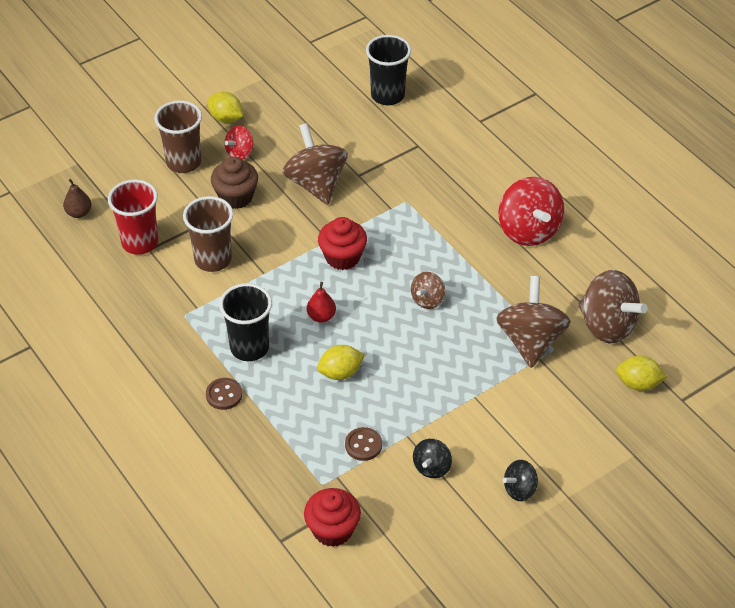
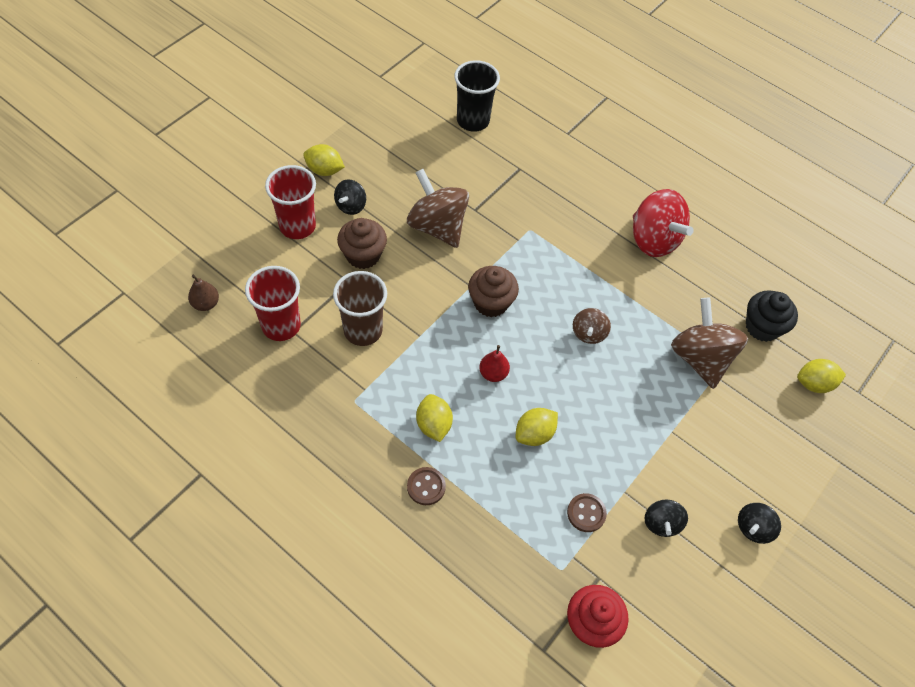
camera: 20 degrees left, 10 degrees up
brown cup [154,100,202,173] -> red cup [265,165,316,239]
black cup [219,283,272,361] -> yellow lemon [416,394,453,442]
red spinning top [224,126,253,160] -> black spinning top [334,179,366,215]
red cupcake [318,217,367,270] -> brown cupcake [468,266,519,317]
brown spinning top [578,270,648,344] -> black cupcake [746,290,798,342]

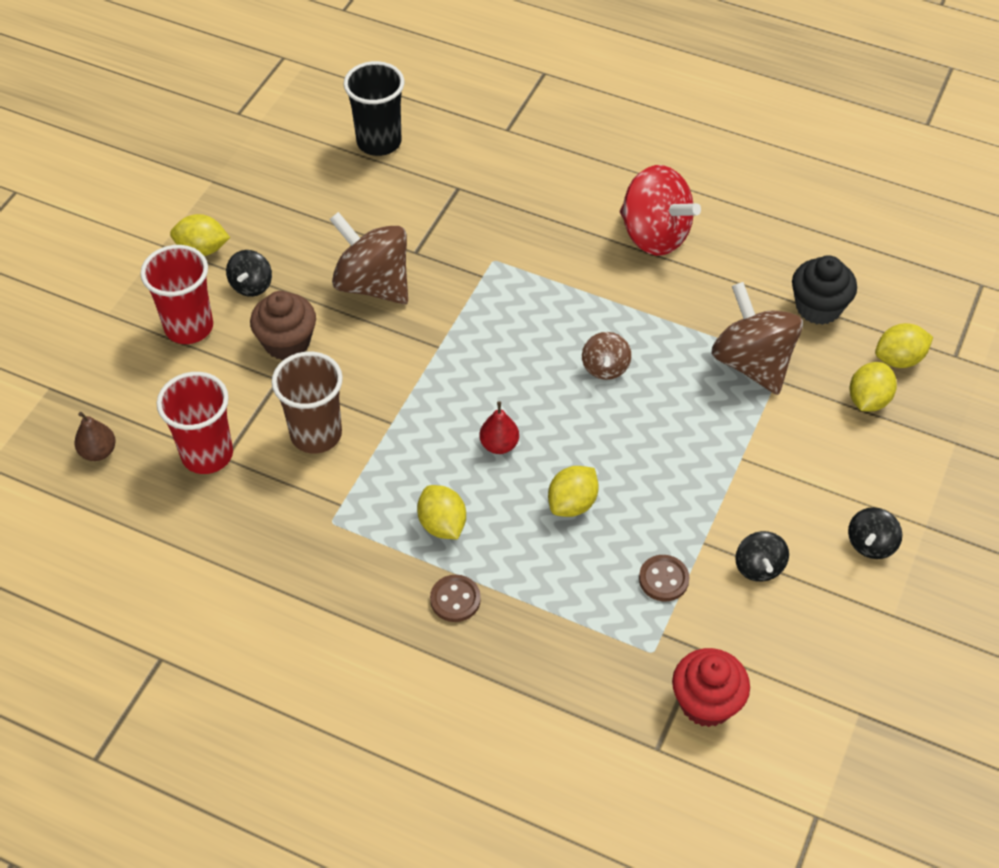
camera: 10 degrees left, 5 degrees down
brown cupcake [468,266,519,317] -> none
none -> yellow lemon [850,362,897,412]

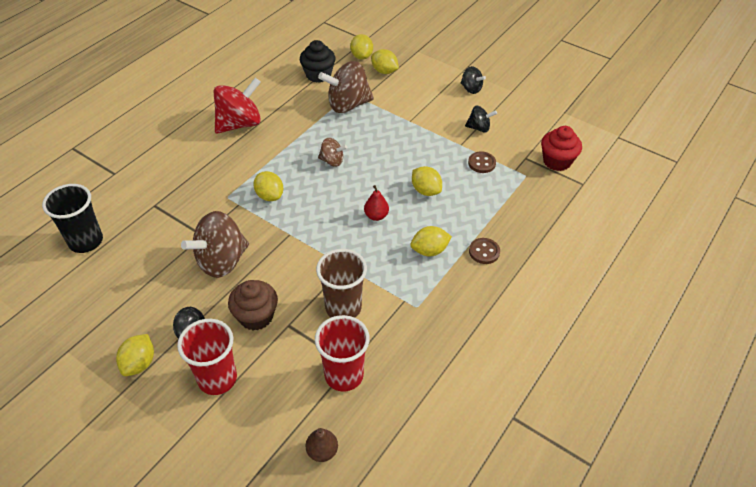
camera: 80 degrees left, 5 degrees down
none -> yellow lemon [253,171,284,201]

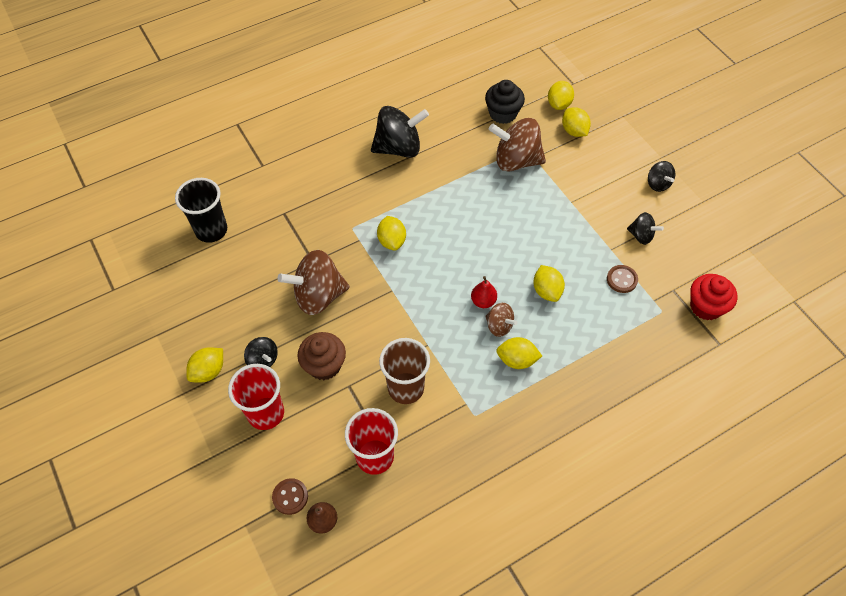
camera: 25 degrees right, 10 degrees up
red spinning top [214,78,261,134] -> black spinning top [371,106,429,158]
brown spinning top [318,138,347,167] -> brown spinning top moved to [485,303,517,337]
brown button [469,238,500,264] -> brown button moved to [272,478,308,515]

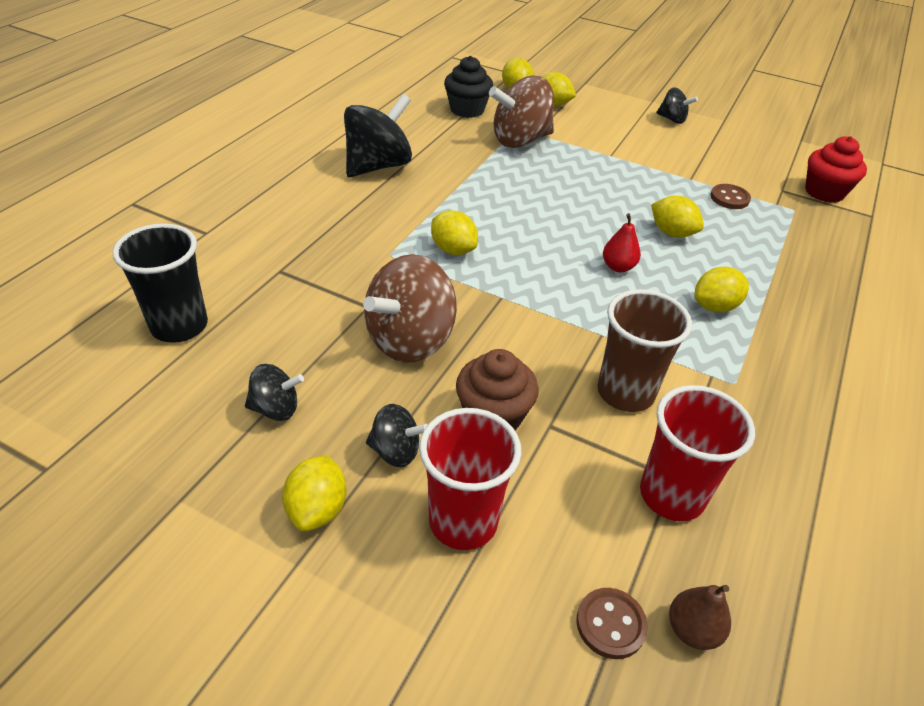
camera: 35 degrees left, 15 degrees down
brown spinning top [485,303,517,337] -> none
black spinning top [627,212,664,245] -> black spinning top moved to [245,364,304,421]

